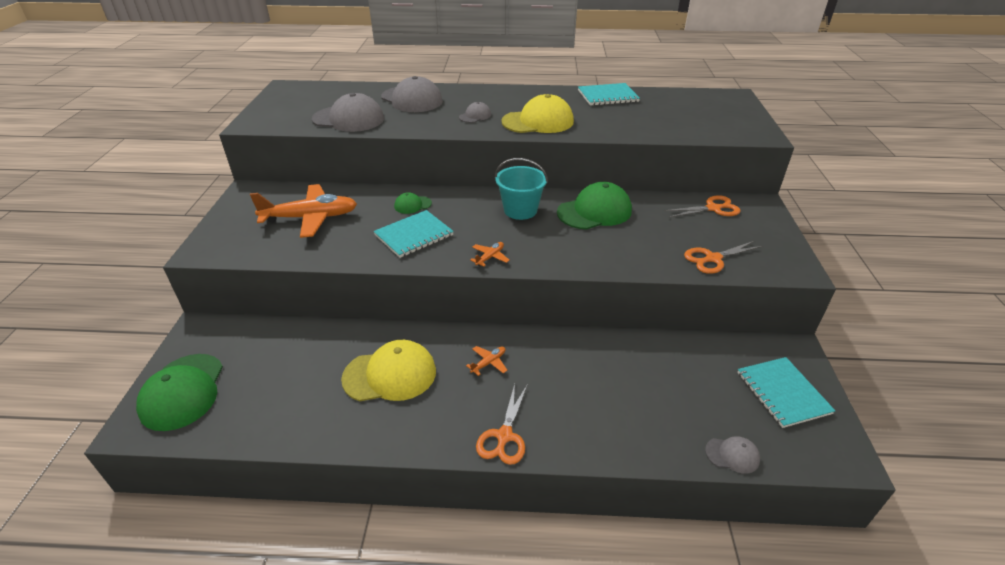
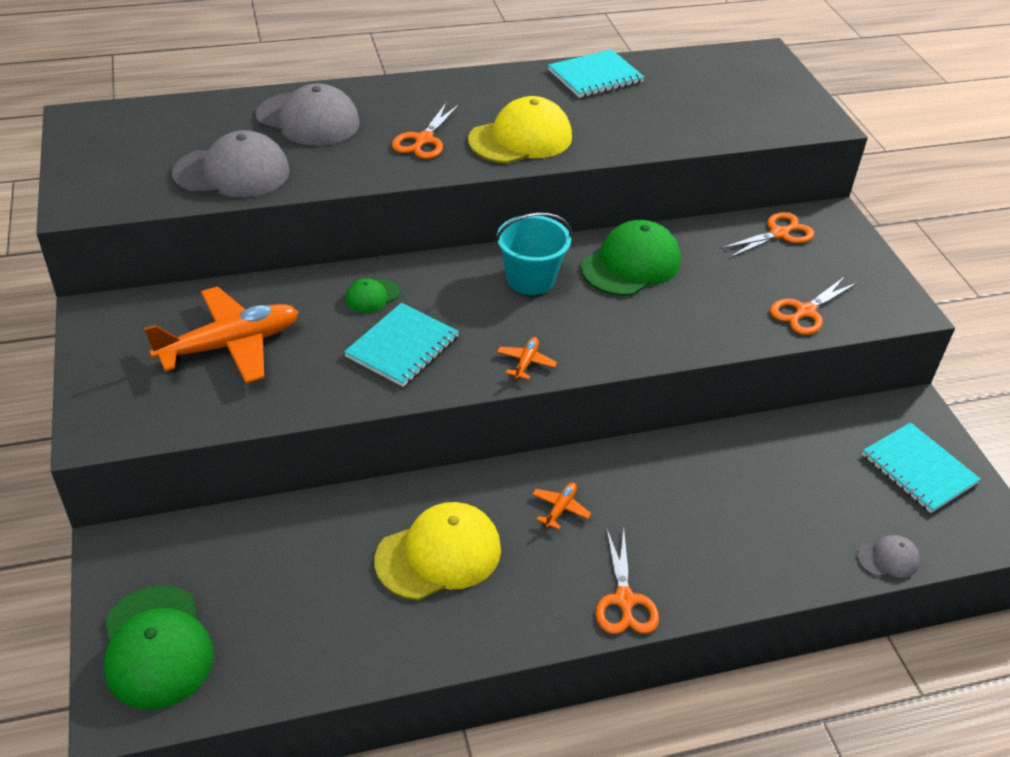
camera: 20 degrees left, 5 degrees up
grey cap [459,102,491,123] -> orange scissors [392,102,460,159]

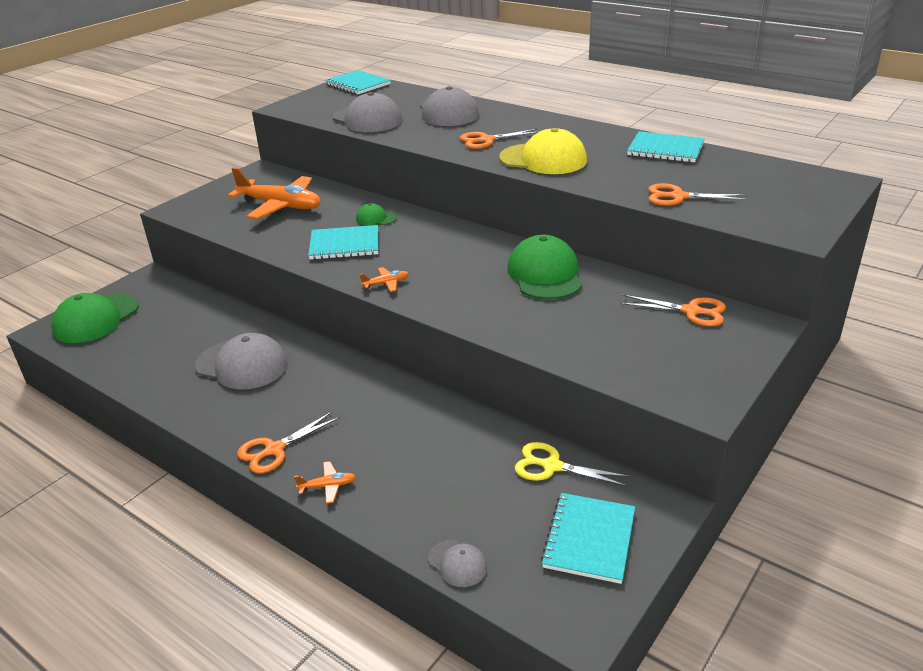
camera: 55 degrees right, 10 degrees down
yellow cap [374,502,501,600] -> grey cap [195,333,288,389]
turquoise bucket [495,213,572,295] -> none
orange plane [532,482,591,530] -> orange plane moved to [294,461,356,504]
green cap [581,220,681,296] -> green cap turned 105 degrees counterclockwise [507,235,582,300]
orange scissors [770,276,858,335] -> orange scissors moved to [648,183,748,206]
none -> turquoise notebook [325,70,391,94]
none -> yellow scissors [515,442,630,487]

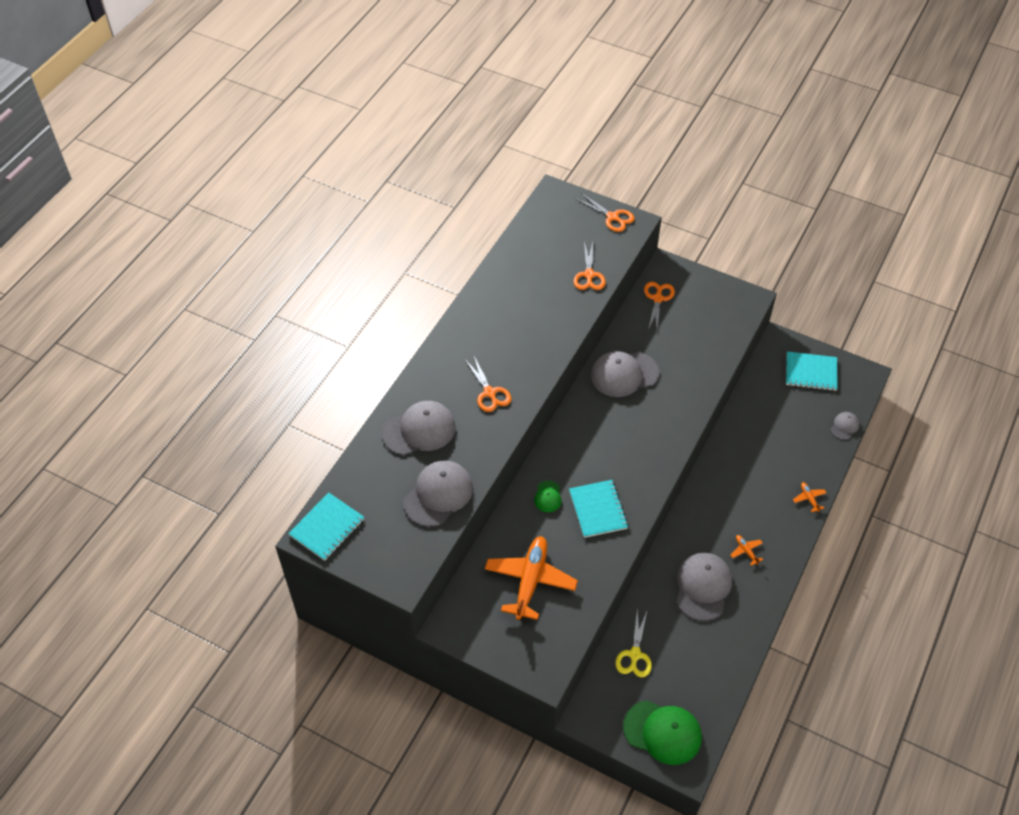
camera: 100 degrees left, 20 degrees up
orange scissors [237,412,339,473] -> orange scissors moved to [577,193,635,232]
orange plane [360,267,409,292] -> orange plane moved to [730,535,763,566]
yellow cap [499,128,587,174] -> none
green cap [507,235,582,300] -> grey cap [591,351,659,397]
yellow scissors [515,442,630,487] -> yellow scissors moved to [615,609,652,677]
turquoise notebook [627,131,705,163] -> none

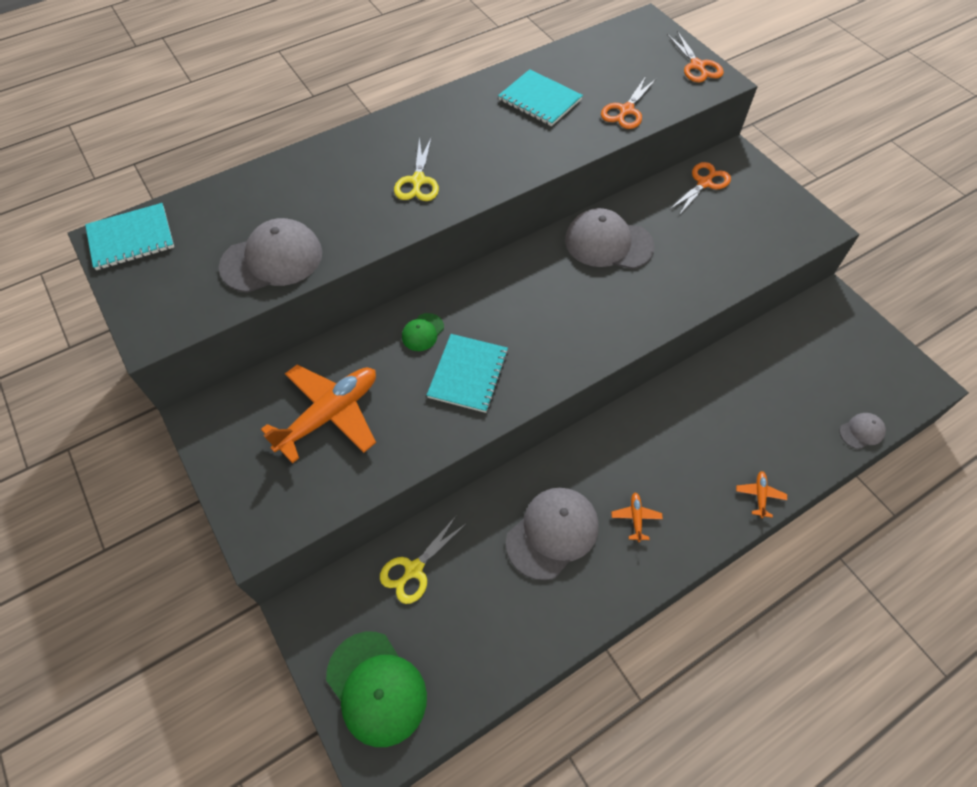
camera: 30 degrees right, 5 degrees up
grey cap [382,401,456,455] -> none
orange scissors [466,357,511,412] -> yellow scissors [394,136,439,201]
turquoise notebook [786,352,838,391] -> turquoise notebook moved to [498,69,583,126]

